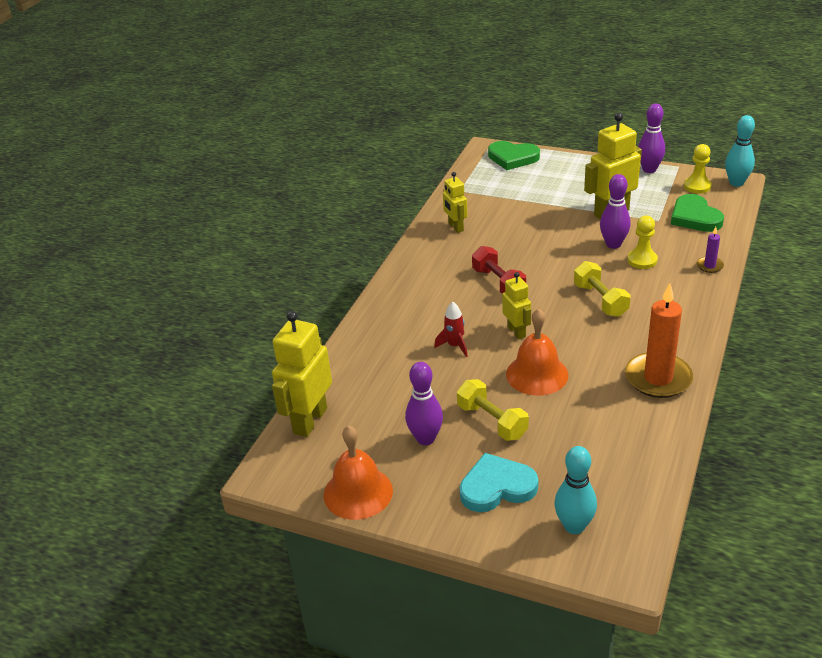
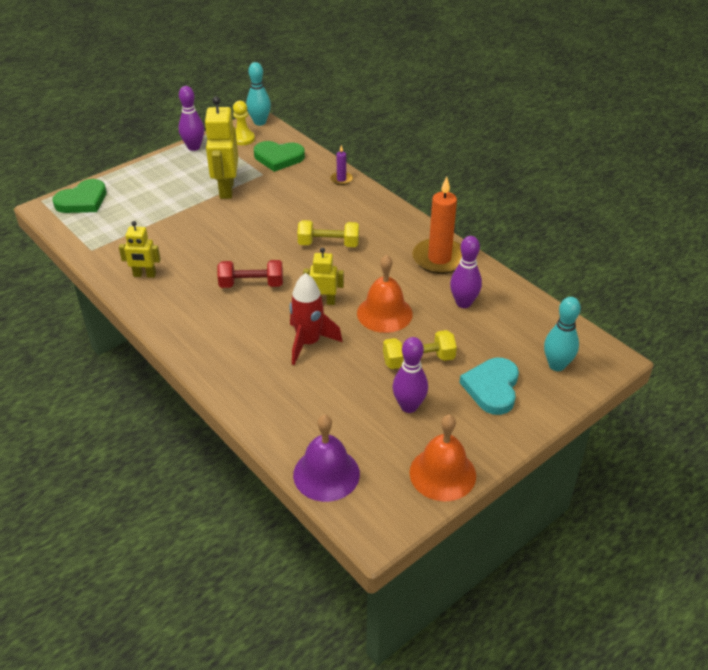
camera: 65 degrees left, 5 degrees up
yellow robot [272,311,332,437] -> purple bell [293,415,360,502]
red rocket [434,302,468,357] -> red rocket [290,273,342,365], size x1.68
purple bowling pin [600,174,631,249] -> purple bowling pin moved to [450,236,482,308]
yellow pawn [627,216,658,269] -> none

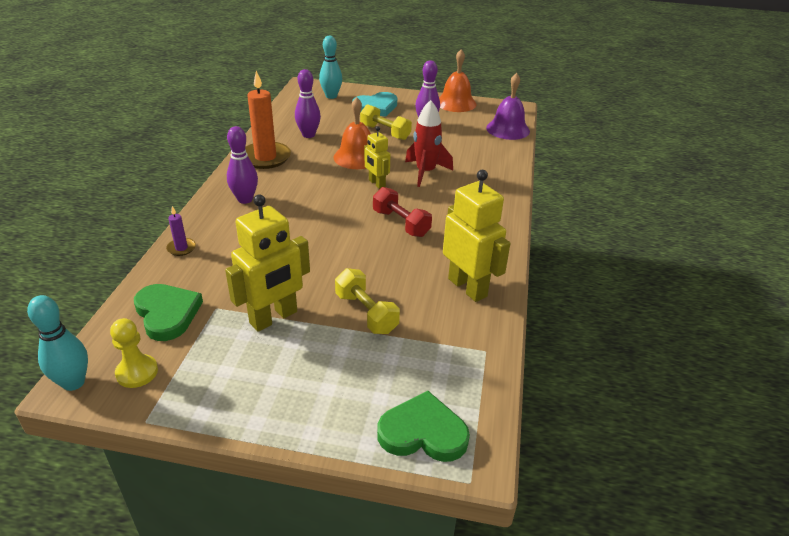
camera: 130 degrees left, 5 degrees down
yellow robot [119,221,161,278] -> yellow robot [443,170,511,302], size x1.73
purple bowling pin [178,86,204,151] -> purple bowling pin moved to [227,126,258,204]
yellow dumbbell [297,220,359,247] -> yellow dumbbell moved to [335,268,400,334]

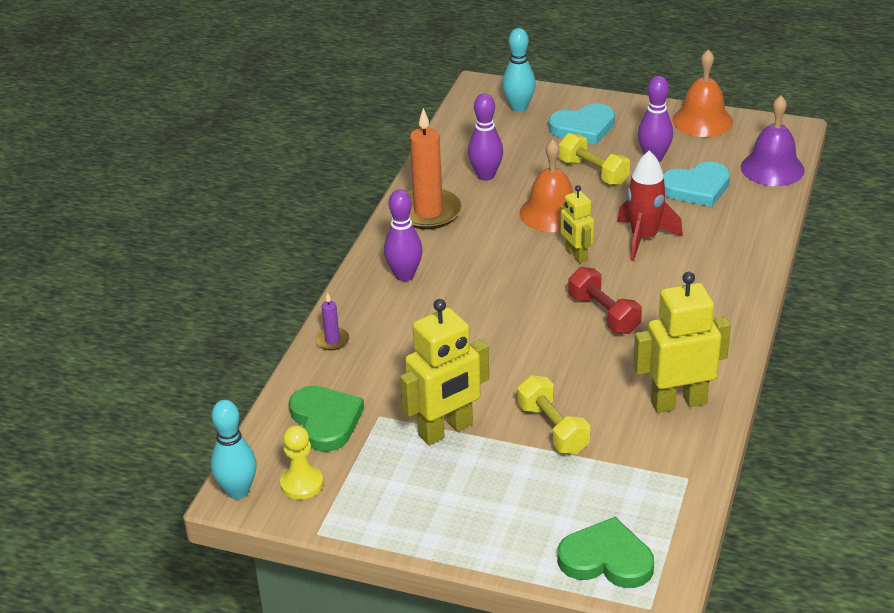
camera: 10 degrees right, 0 degrees up
yellow robot [443,170,511,302] -> yellow robot turned 75 degrees counterclockwise [633,272,731,413]
none -> turquoise heart [663,162,730,207]

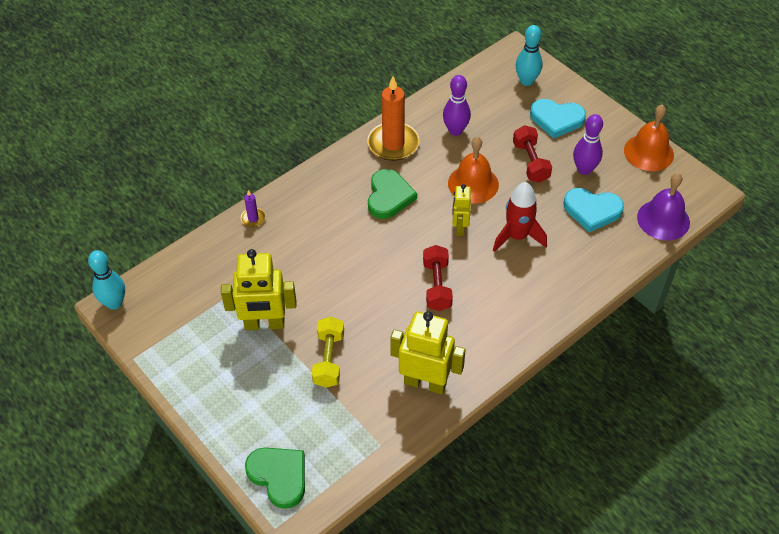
camera: 30 degrees right, 15 degrees up
yellow pawn [280,425,323,500] -> none
green heart [289,386,364,452] -> green heart moved to [368,169,417,219]
purple bowling pin [384,189,423,281] -> none
yellow dumbbell [559,133,630,186] -> red dumbbell [513,125,552,183]

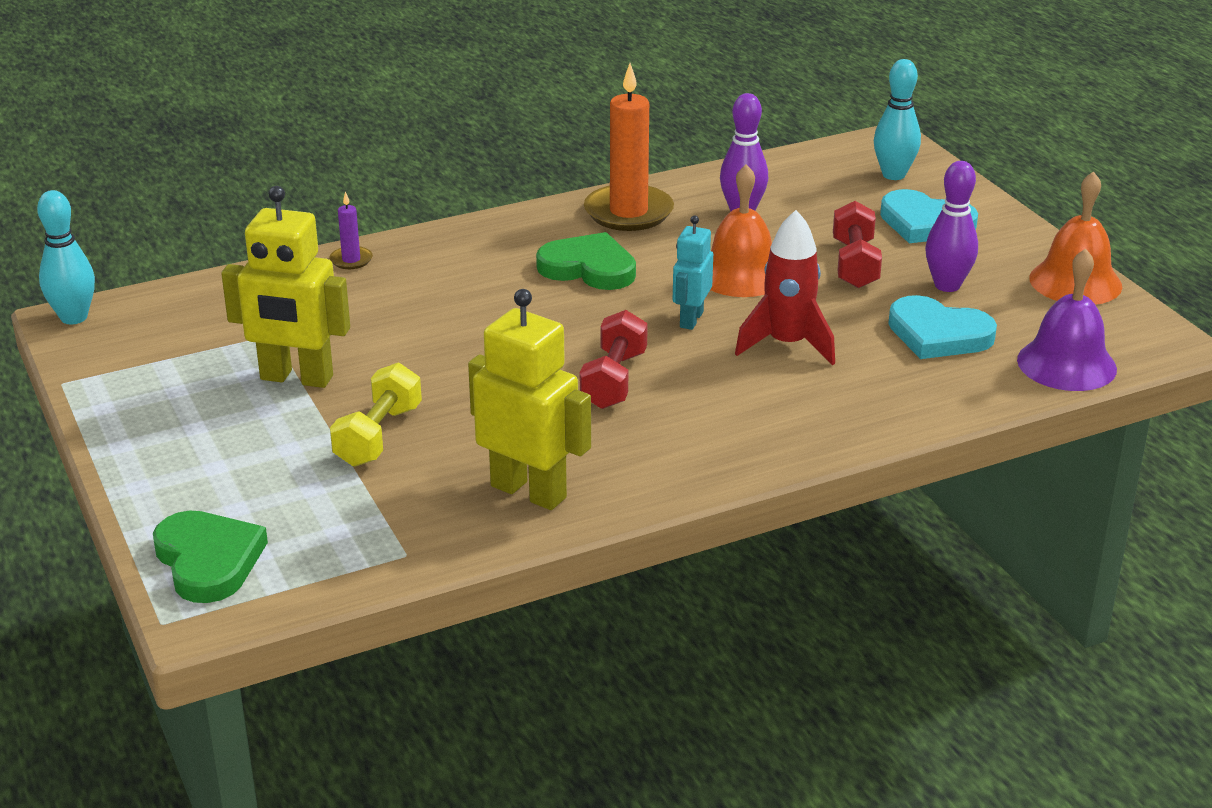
camera: 15 degrees right, 20 degrees down
green heart [368,169,417,219] -> green heart turned 90 degrees counterclockwise [536,232,636,290]
yellow robot [452,184,471,236] -> turquoise robot [673,215,713,330]

